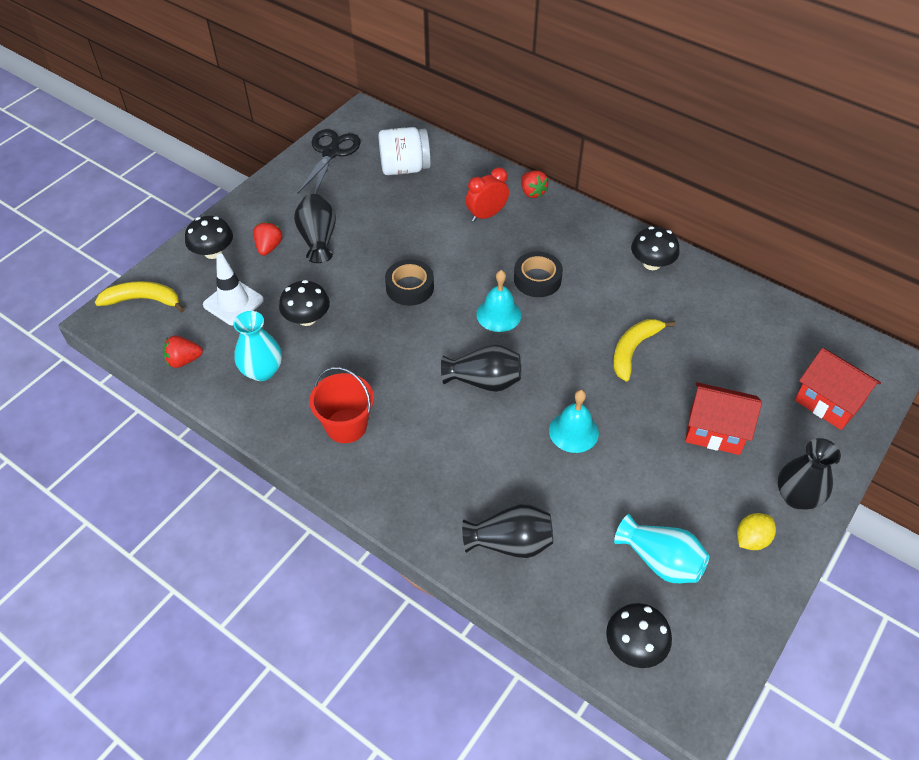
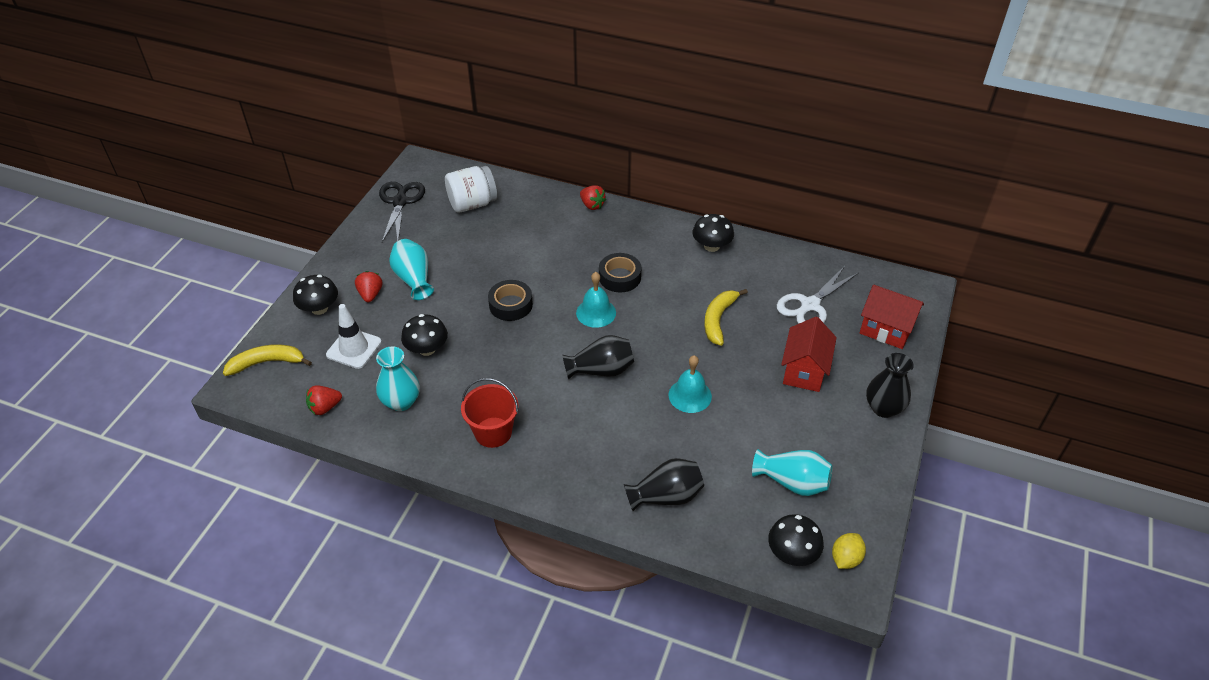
camera: 15 degrees left, 5 degrees down
black vase [294,194,336,263] -> turquoise vase [389,239,434,300]
red clock [466,167,509,222] -> none
red house [685,382,762,455] -> red house turned 75 degrees counterclockwise [781,317,837,392]
yellow lemon [737,513,776,550] -> yellow lemon moved to [832,533,866,569]
none -> white scissors [777,266,858,324]

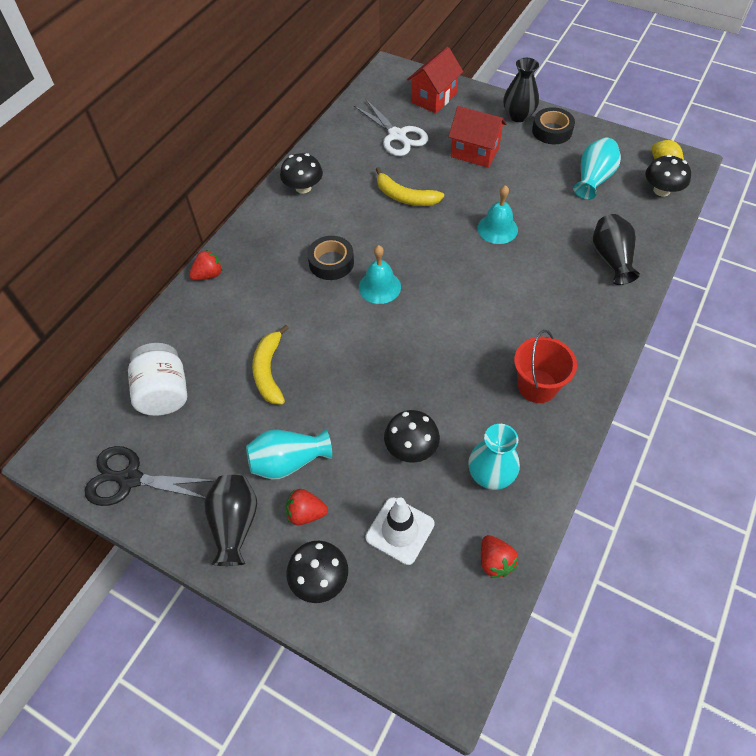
camera: 80 degrees left, 10 degrees up
yellow banana [223,344,312,376] -> yellow banana moved to [252,325,289,404]
black tape [488,280,533,321] -> black tape moved to [532,107,575,144]
black vase [562,335,634,379] -> black vase moved to [204,475,257,566]

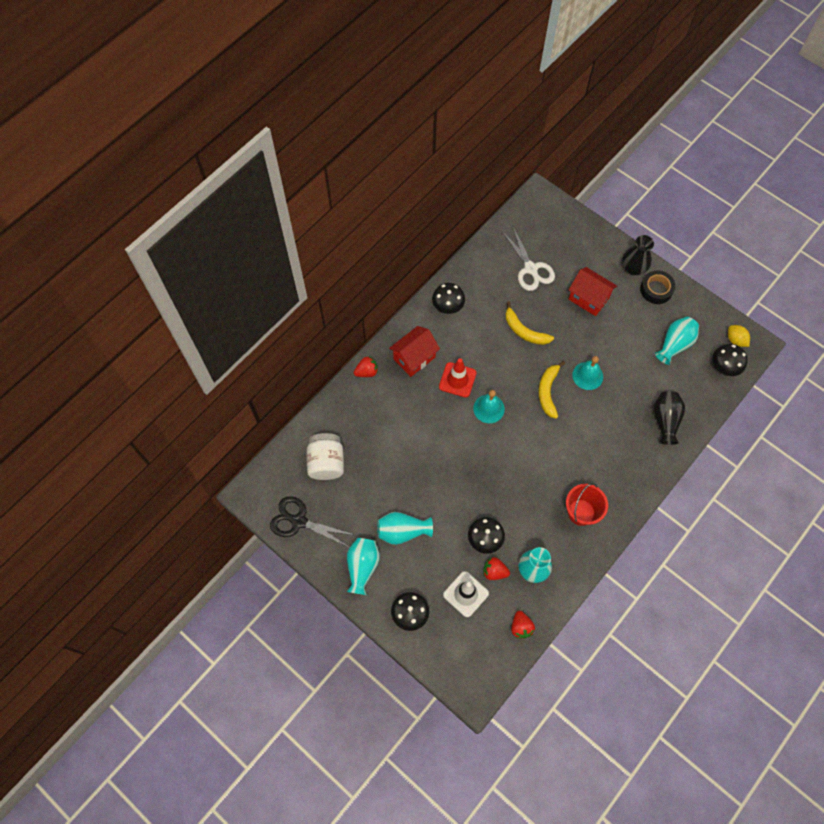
camera: 10 degrees right, 10 degrees up
black vase [204,475,257,566] -> turquoise vase [347,538,380,595]
yellow banana [252,325,289,404] -> yellow banana moved to [539,361,566,419]
red strawberry [286,489,328,525] -> red strawberry moved to [484,557,510,580]
black tape [307,236,354,280] -> red traffic cone [439,358,477,398]
red house [407,47,463,113] -> red house moved to [389,326,440,377]

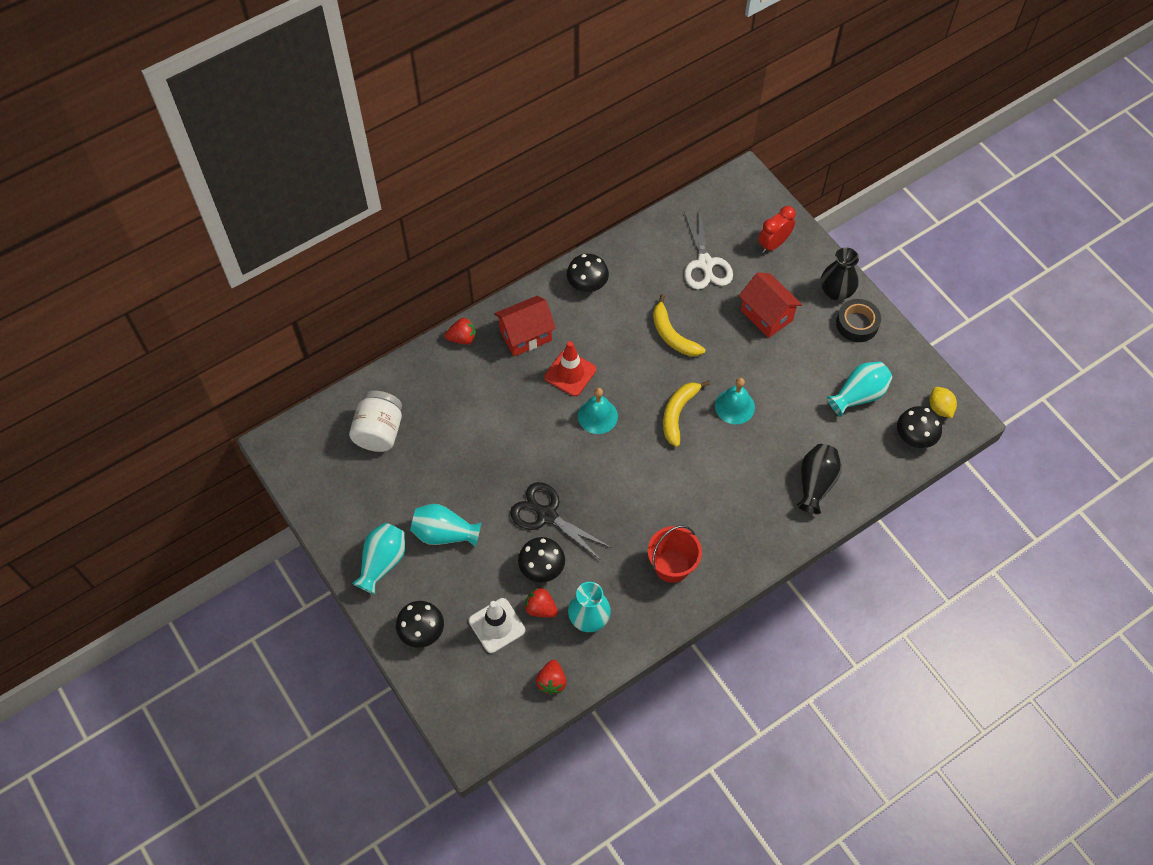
camera: 15 degrees right, 5 degrees down
black scissors [270,496,354,548] -> black scissors moved to [510,482,612,561]
none -> red clock [758,206,795,253]

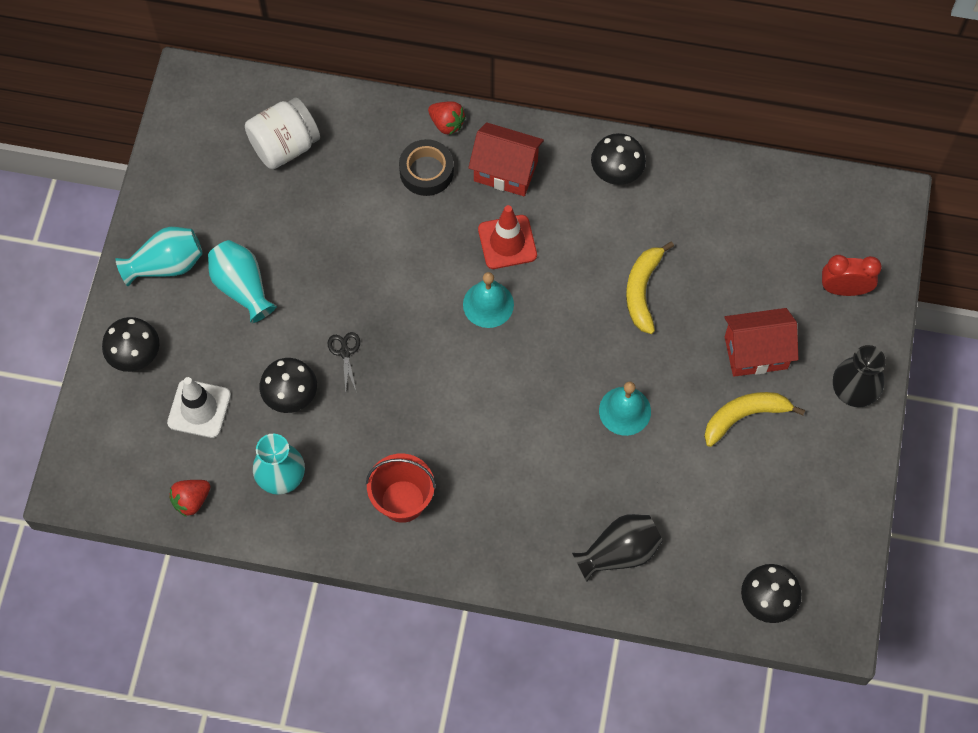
camera: 45 degrees right, 5 degrees up
black scissors [510,482,612,561] -> black scissors [328,332,360,392], size x0.50
red strawberry [524,587,558,618] -> none
yellow banana [663,381,710,447] -> yellow banana moved to [704,392,805,447]
white scissors [684,208,733,290] -> none
red house [739,272,802,338] -> red house turned 75 degrees clockwise [724,308,798,377]
turquoise vase [827,362,892,417] -> none
black tape [836,299,881,342] -> black tape moved to [399,139,454,196]
yellow lemon [930,387,957,418] -> none

